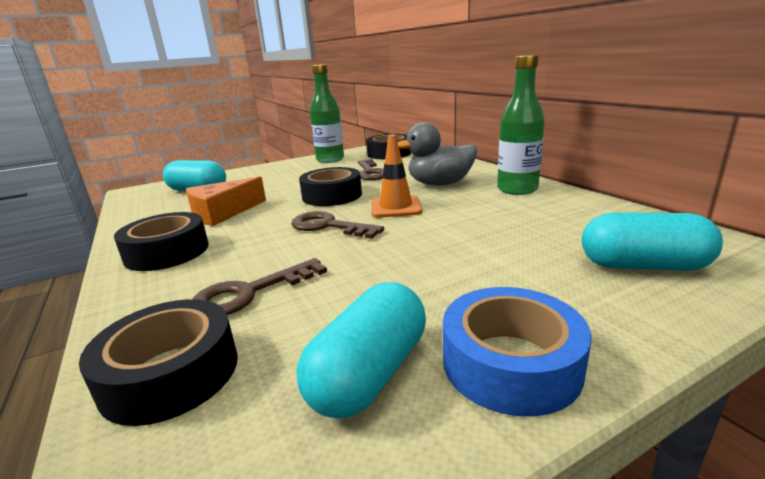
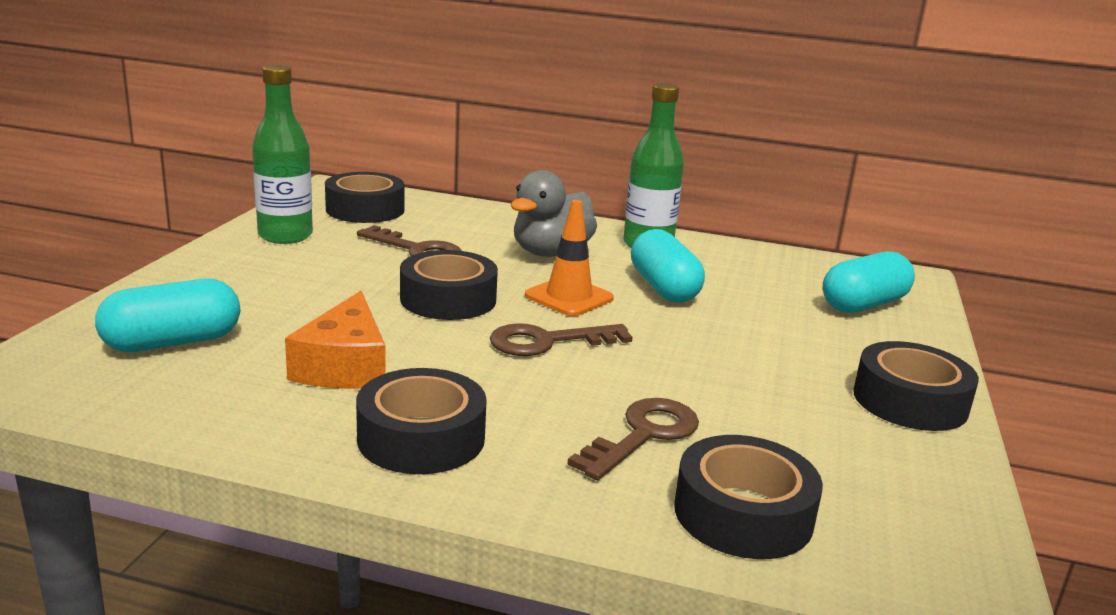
camera: 50 degrees left, 0 degrees up
brown key [193,258,327,315] -> brown key turned 150 degrees counterclockwise [567,398,699,480]
turquoise capsule [297,282,426,418] -> turquoise capsule moved to [631,229,705,303]
blue tape [443,287,592,416] -> black tape [853,341,979,431]

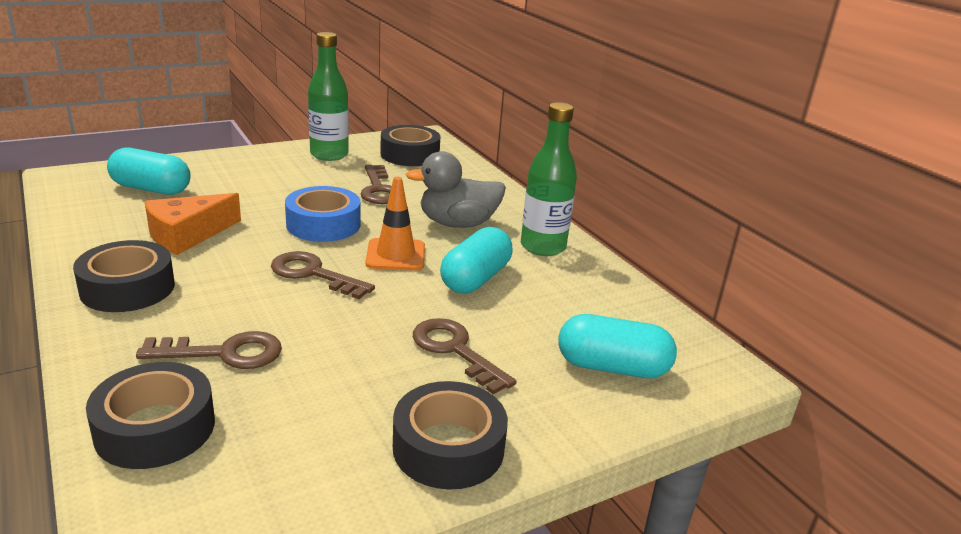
camera: 45 degrees right, 5 degrees up
black tape [400,250,498,320] -> blue tape [285,186,361,242]
none -> brown key [413,318,517,394]

